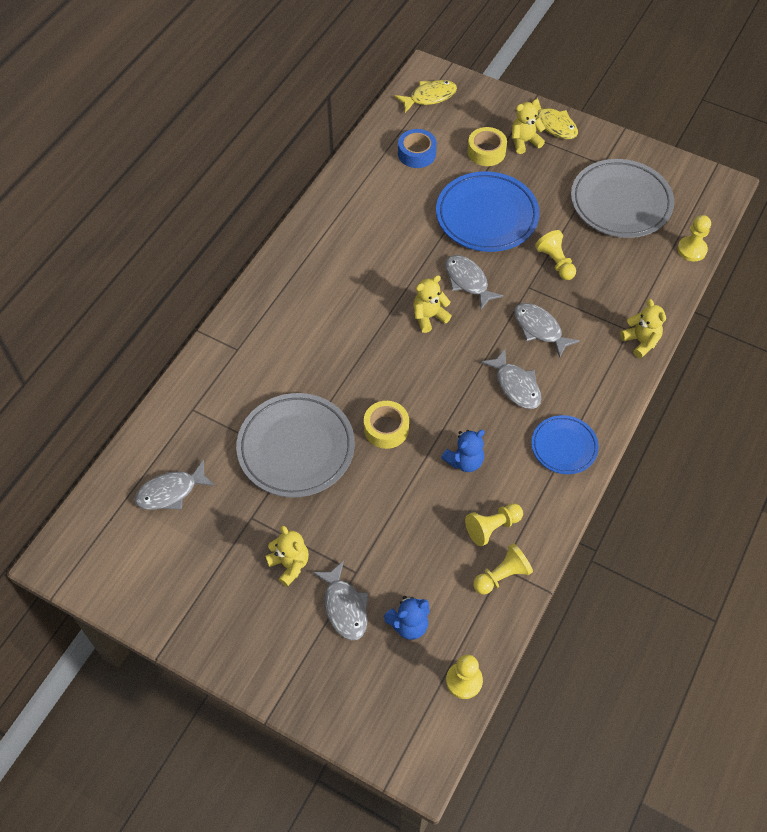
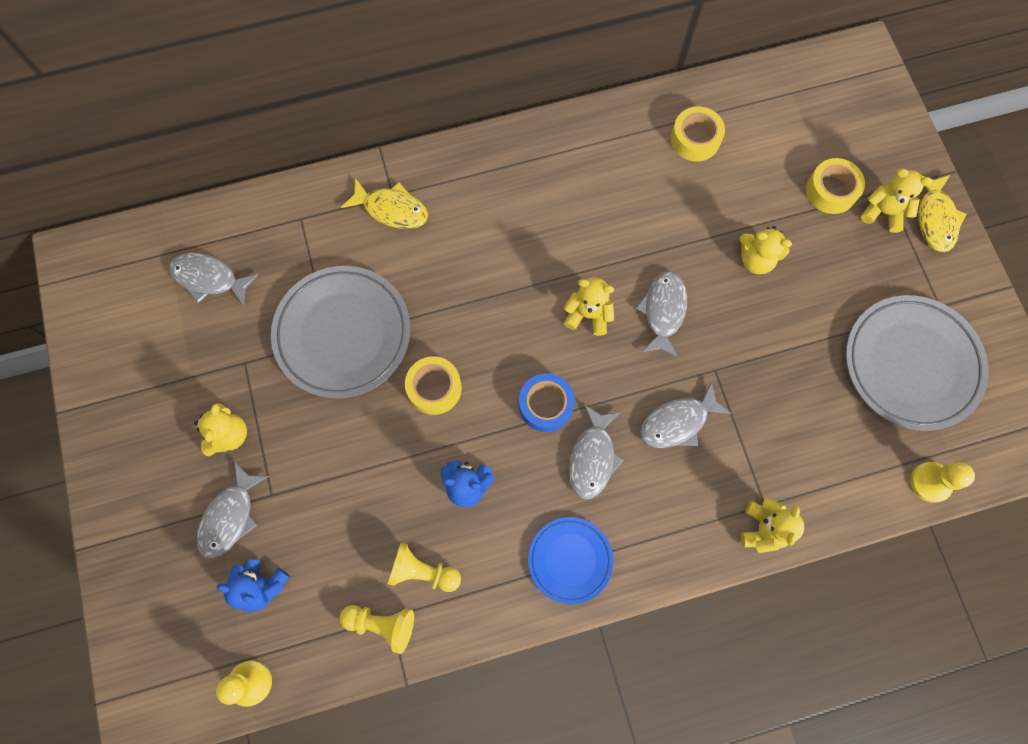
camera: 45 degrees right, 15 degrees up
yellow fish [394,80,457,113] -> yellow fish moved to [341,178,428,229]
blue tape [398,129,437,168] -> blue tape moved to [519,373,575,432]
blue plate [436,172,540,252] -> yellow teddy bear [740,226,792,274]
grey fish [514,303,580,358] -> grey fish turned 120 degrees counterclockwise [640,381,732,448]
yellow pawn [535,230,576,280] -> none
none -> yellow tape [671,106,725,162]

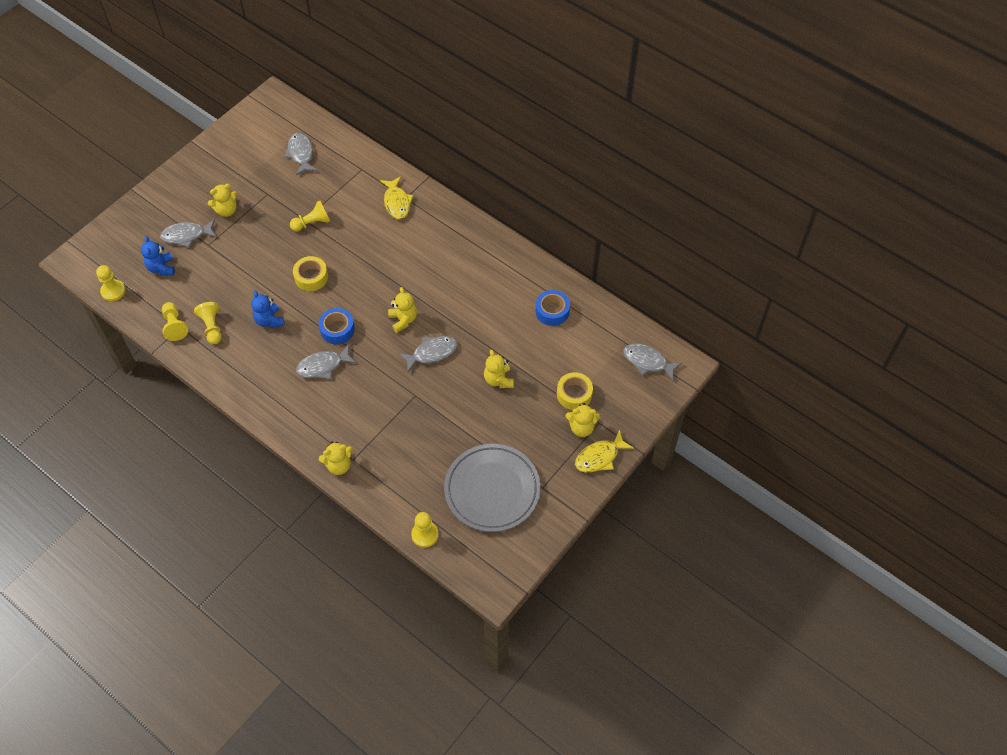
camera: 55 degrees right, 15 degrees down
grey plate [271,266,410,398] -> yellow pawn [290,201,330,231]
blue plate [528,517,613,604] -> none
grey fish [640,381,732,448] -> grey fish moved to [623,344,683,381]
yellow tape [671,106,725,162] -> blue tape [536,290,570,326]
yellow teddy bear [861,169,932,233] -> yellow teddy bear turned 105 degrees clockwise [566,403,600,437]

